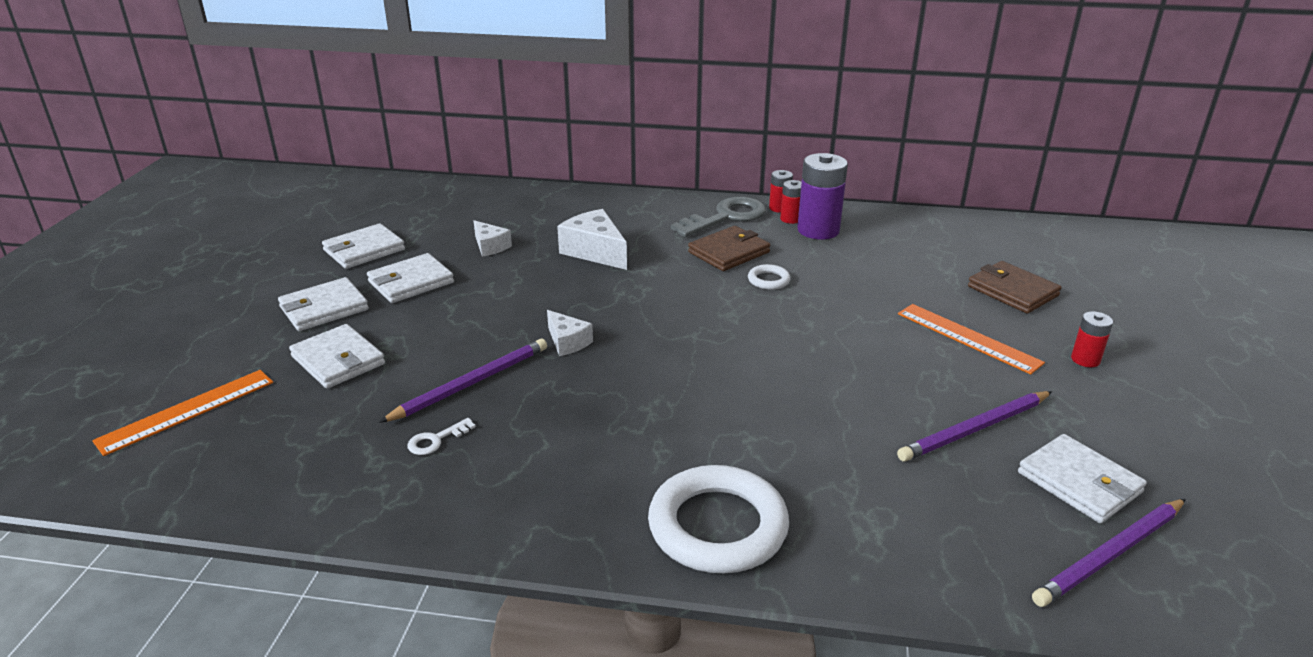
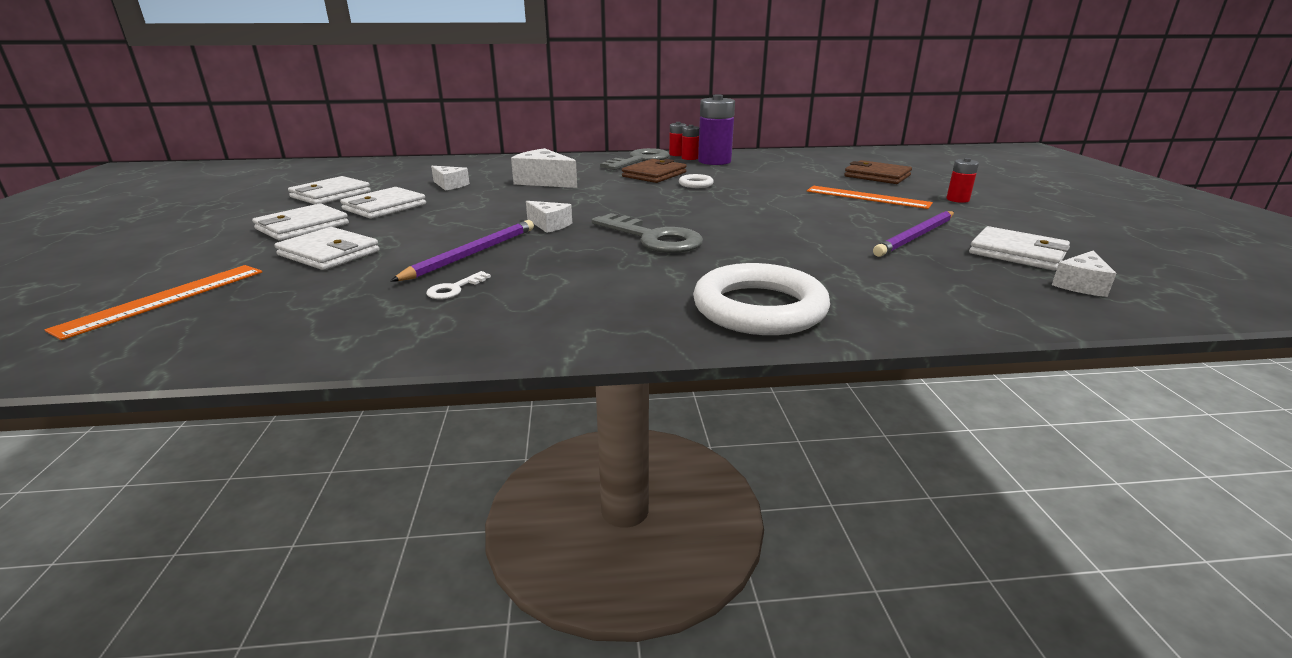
camera: 15 degrees left, 5 degrees down
purple pencil [1032,499,1186,607] -> white cheese [1052,251,1117,297]
none -> grey key [592,213,703,253]

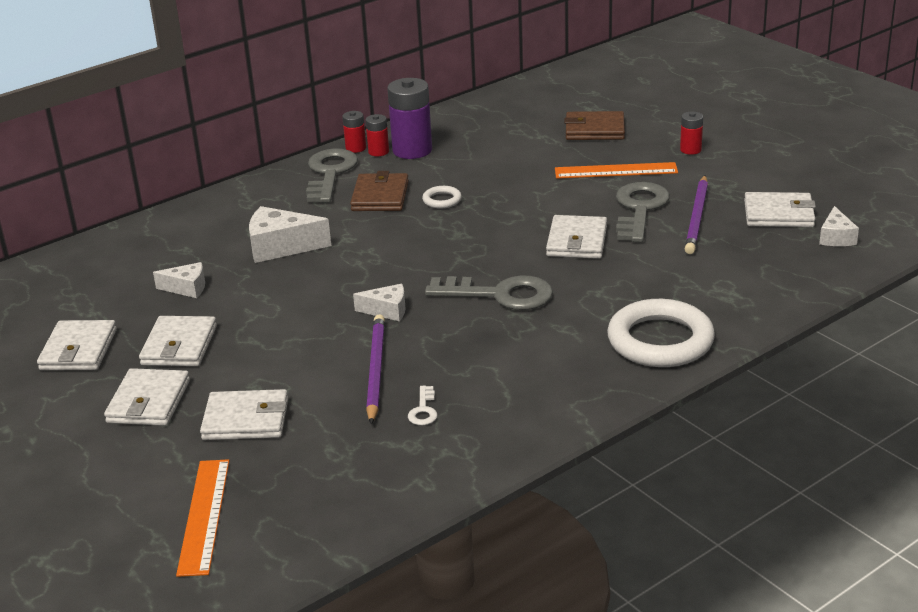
camera: 30 degrees left, 5 degrees up
none -> white wallet [546,215,607,259]
none -> grey key [616,182,670,242]

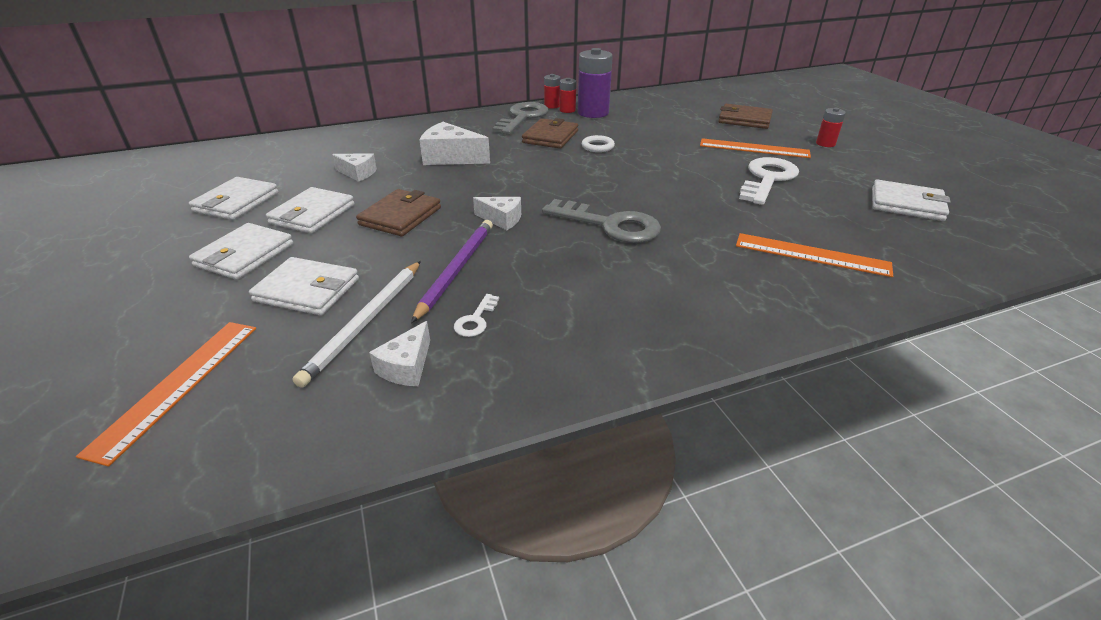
camera: 15 degrees right, 5 degrees up
white wallet [546,215,607,259] -> none
white ring [607,299,715,367] -> none
grey key [616,182,670,242] -> white key [739,157,799,205]
purple pencil [685,175,708,254] -> none
white cheese [819,206,859,246] -> white cheese moved to [369,321,430,386]
none -> white pencil [293,261,421,388]
none -> brown wallet [356,189,441,236]
none -> orange ruler [736,233,893,277]

